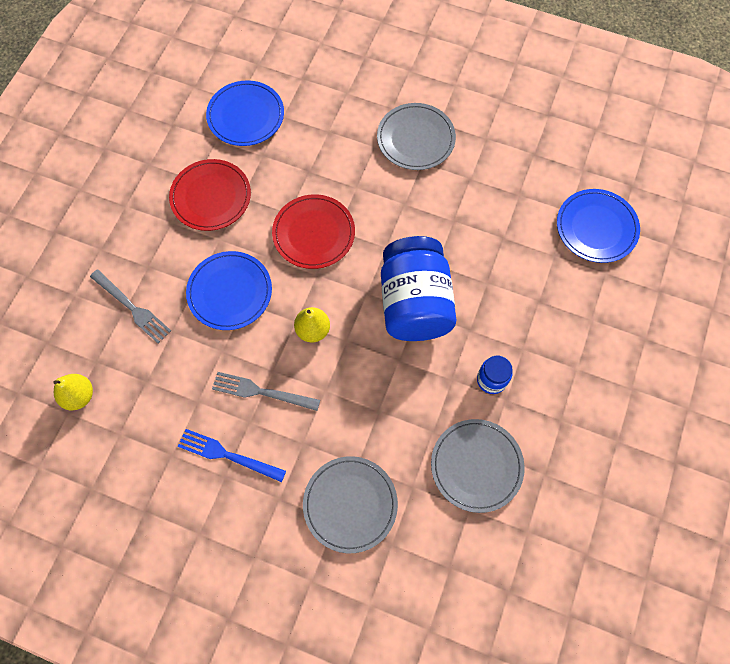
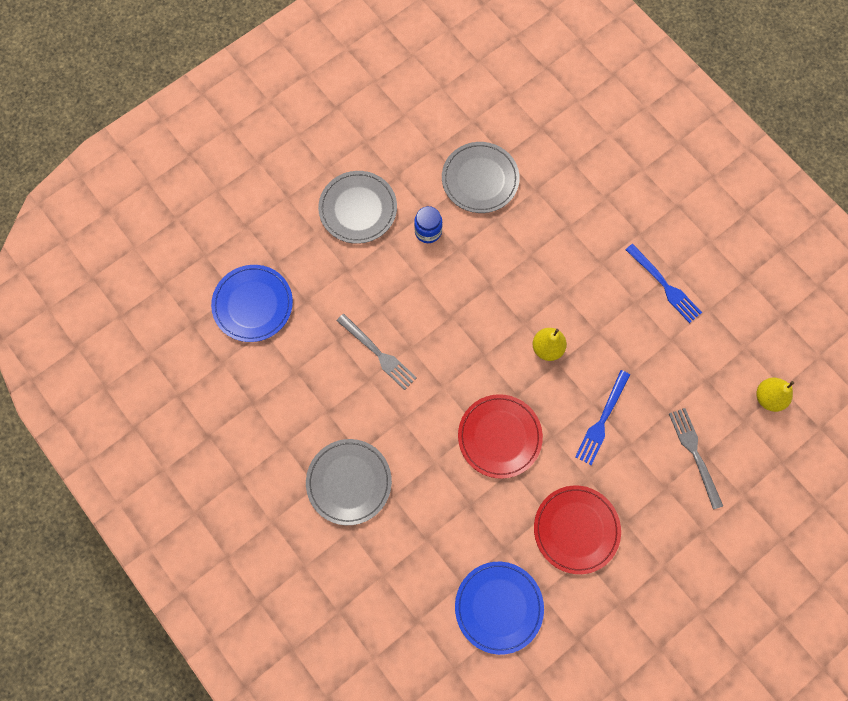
camera: 150 degrees left, 5 degrees up
blue plate [186,251,272,330] -> blue fork [575,370,630,465]
grey fork [212,372,320,411] -> grey fork moved to [336,314,417,390]
grey plate [303,456,398,553] -> grey plate moved to [318,171,397,244]
blue jar [381,236,456,341] -> none

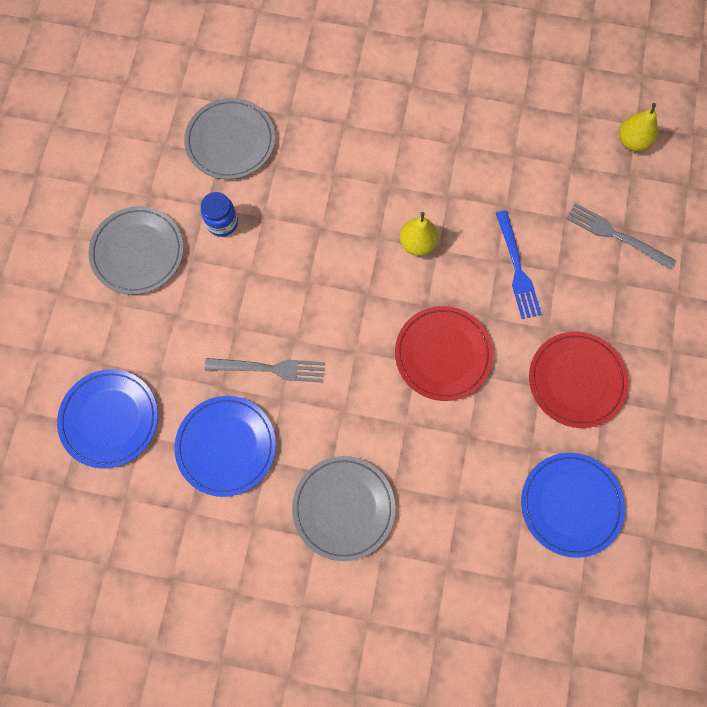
camera: 40 degrees left, 0 degrees up
blue fork [625,244,702,323] -> none
none -> blue plate [174,396,276,497]

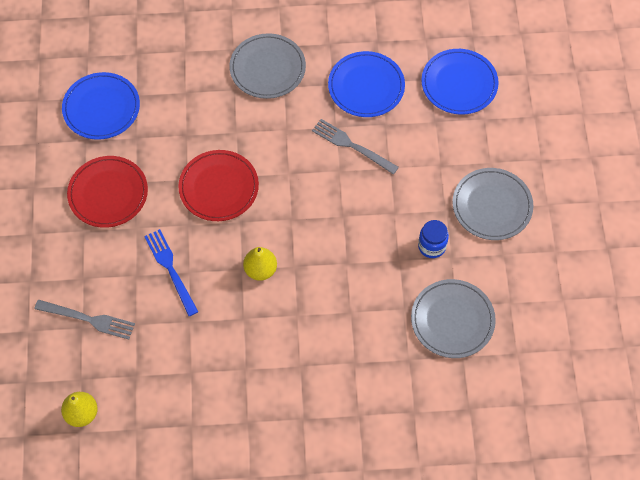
camera: 165 degrees right, 10 degrees down
grey fork [205,358,325,382] -> grey fork turned 45 degrees clockwise [312,119,399,175]

